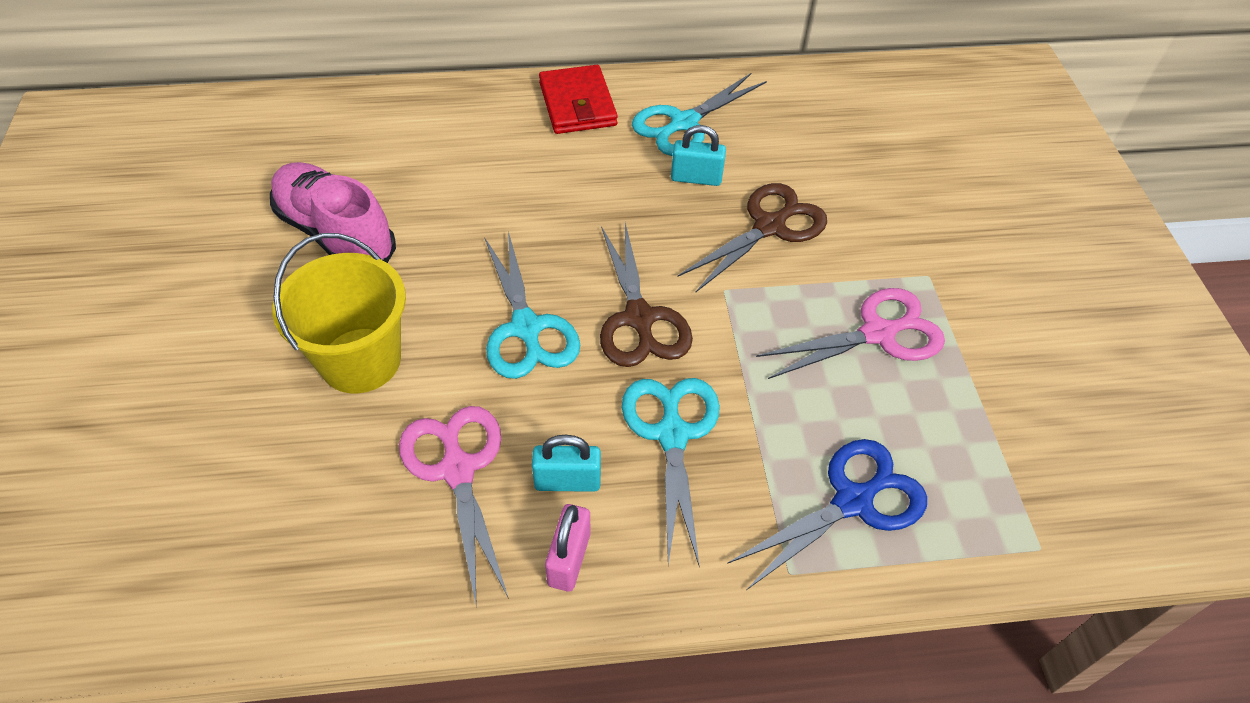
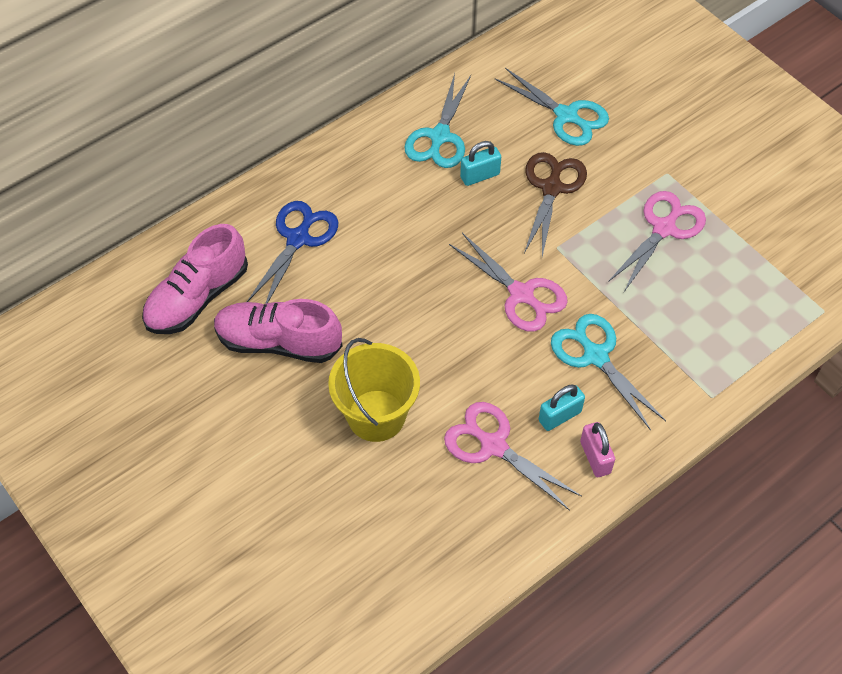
camera: 30 degrees left, 5 degrees up
turquoise scissors [484,231,580,379] -> turquoise scissors moved to [495,68,609,146]
red wallet [539,65,618,134] -> none
brown scissors [600,223,693,367] -> pink scissors [449,233,568,332]
blue scissors [727,439,927,590] -> blue scissors moved to [247,201,338,304]
none -> pink shoe [142,224,248,334]

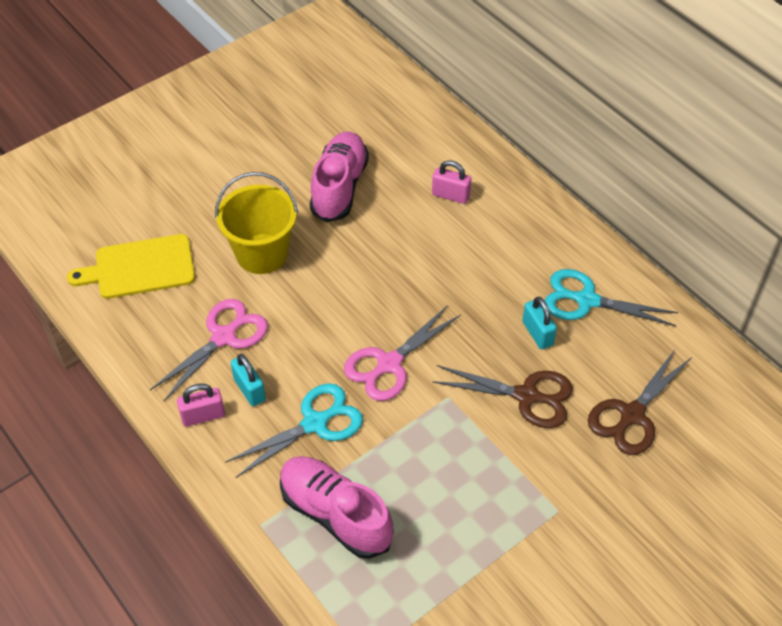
camera: 90 degrees right, 5 degrees down
pink shoe [142,224,248,334] -> pink shoe moved to [280,456,393,559]
blue scissors [247,201,338,304] -> pink padlock [432,160,471,204]
turquoise scissors [495,68,609,146] -> brown scissors [588,348,692,455]
pink scissors [608,191,706,292] -> none
none -> yellow cutting board [67,234,195,299]

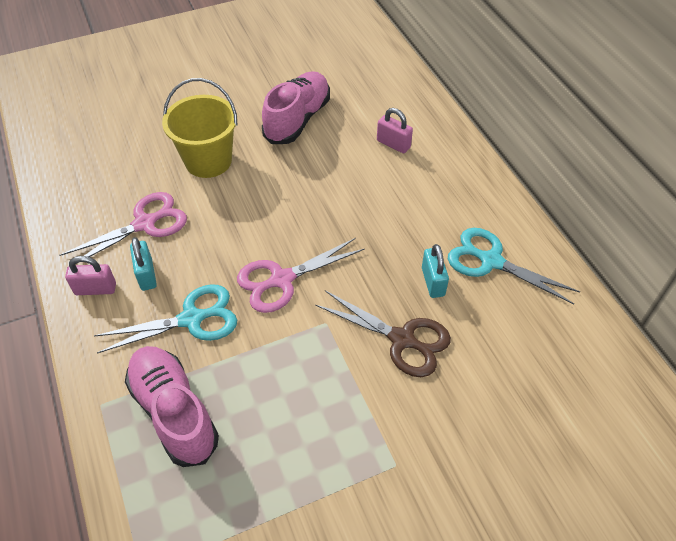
camera: 15 degrees right, 0 degrees up
yellow cutting board [67,234,195,299] -> none
brown scissors [588,348,692,455] -> none

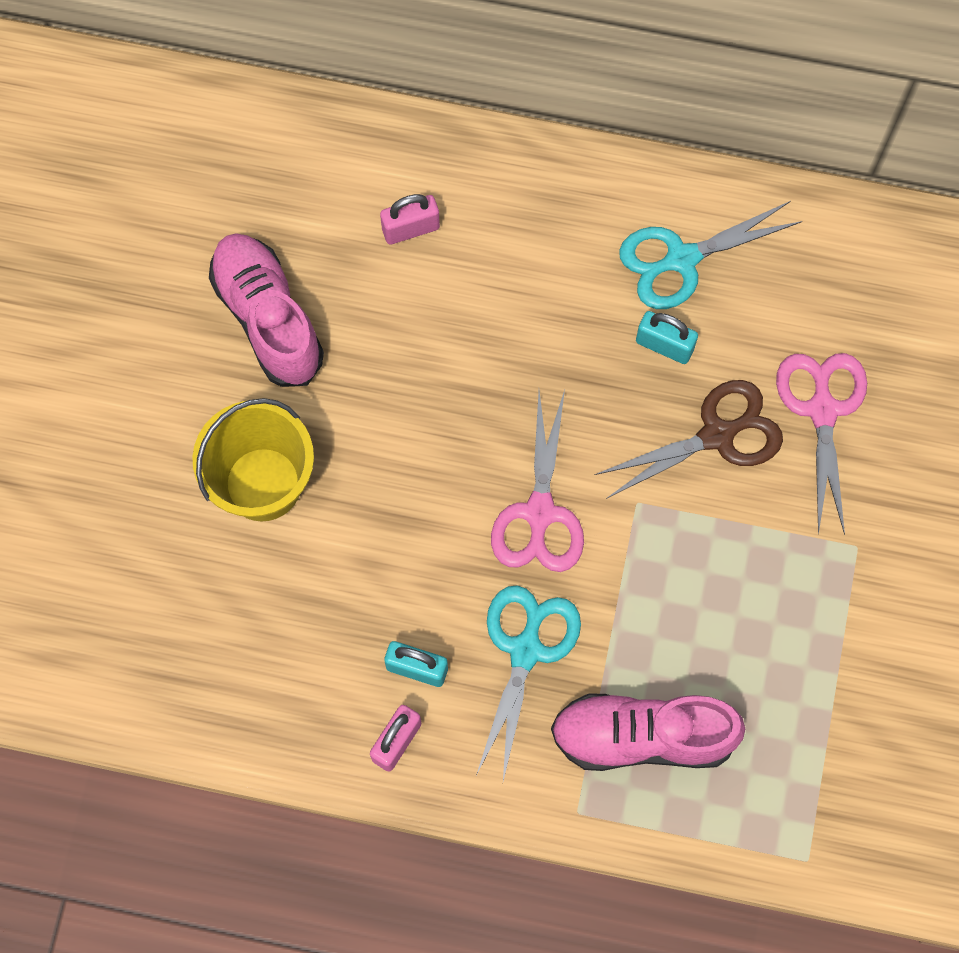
camera: 55 degrees left, 20 degrees up
pink scissors [60,192,187,268] -> pink scissors moved to [776,353,867,535]

